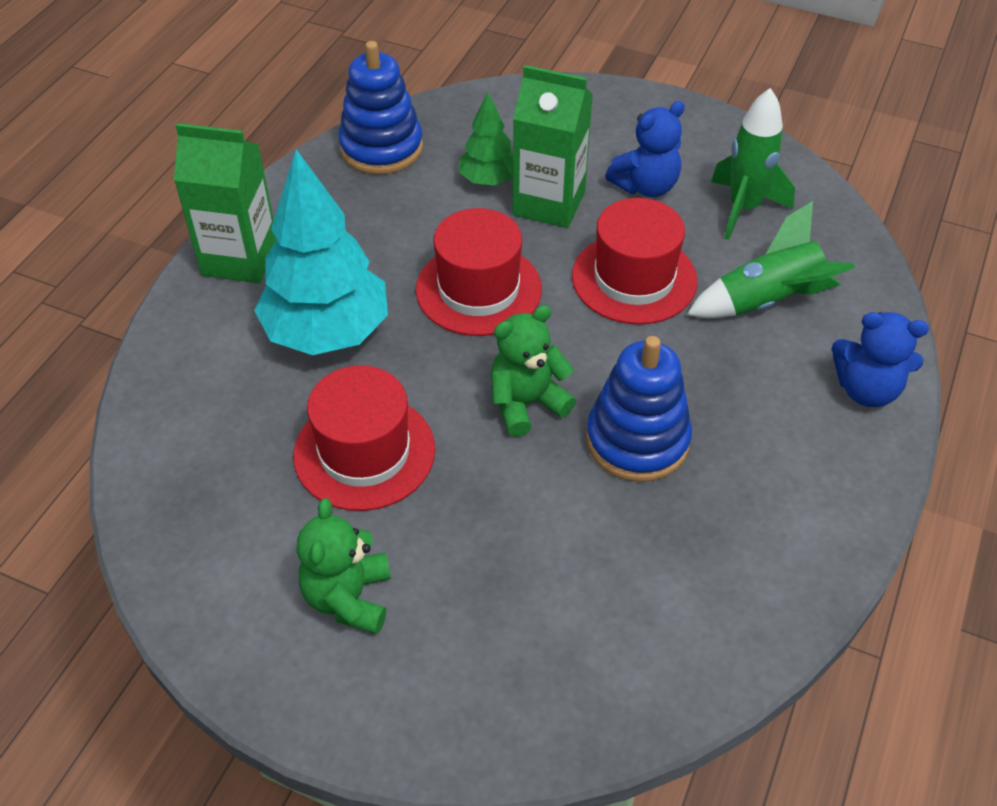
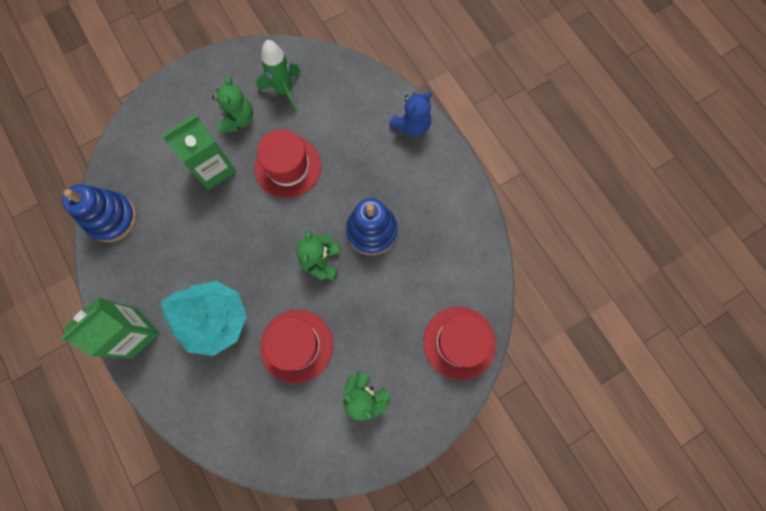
camera: 55 degrees left, 25 degrees up
red hat [416,208,542,336] -> red hat moved to [423,307,496,380]
green tree [459,92,513,186] -> none
blue teddy bear [605,101,685,197] -> green teddy bear [212,76,253,134]
green rocket [687,201,855,318] -> none

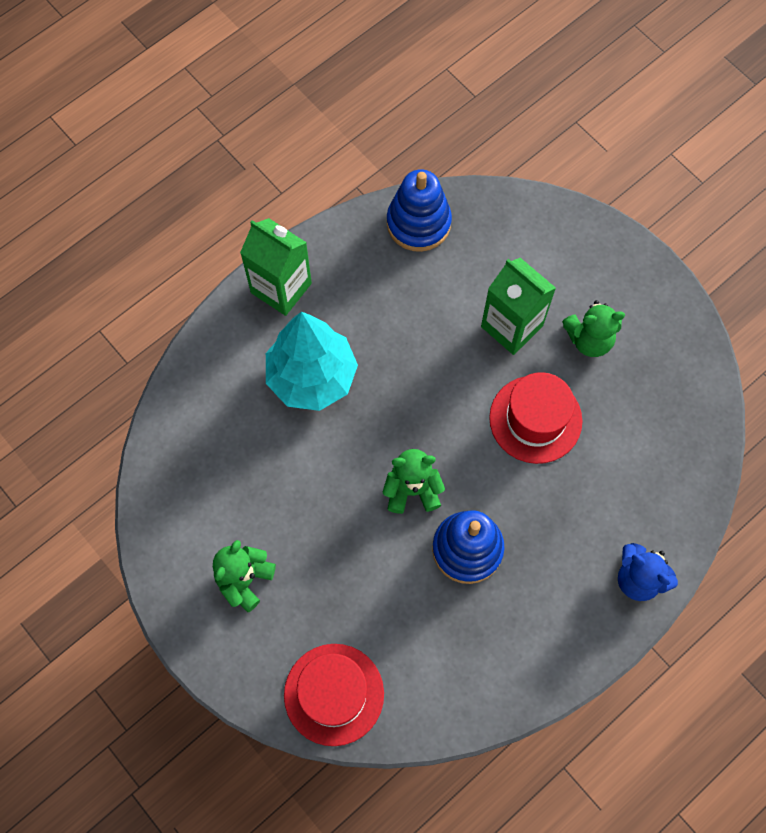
camera: 80 degrees right, 5 degrees down
green rocket [256,40,301,113] -> none
red hat [260,310,333,384] -> none

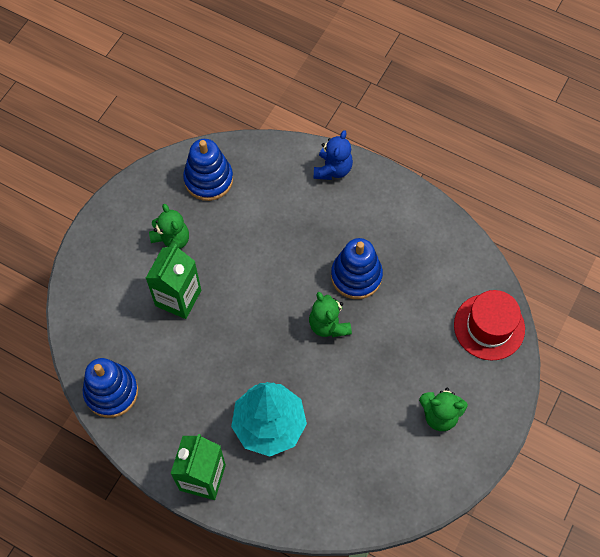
camera: 110 degrees left, 5 degrees down
red hat [489,372,582,464] -> none
none -> blue stacking toy [183,139,233,201]

